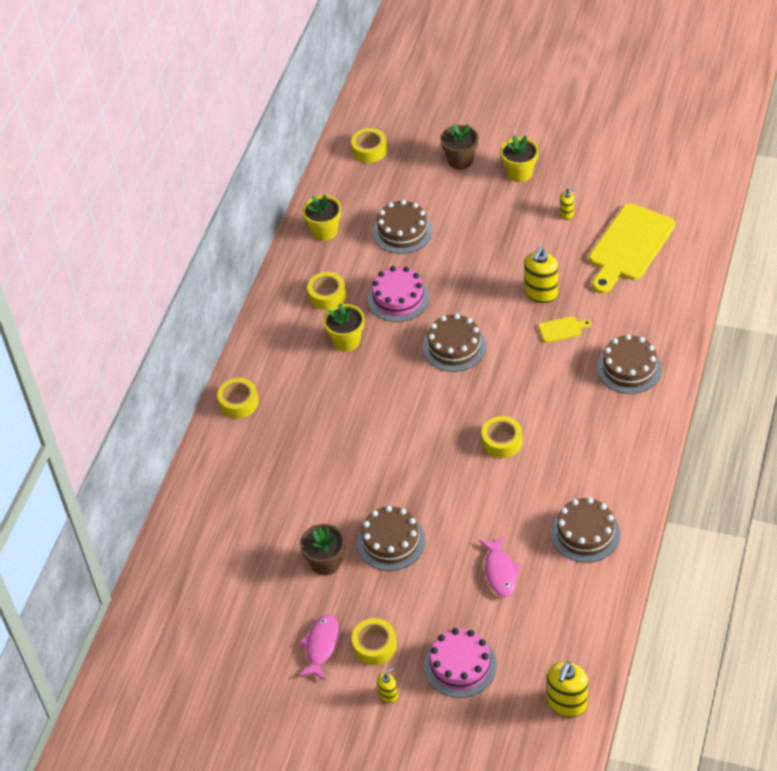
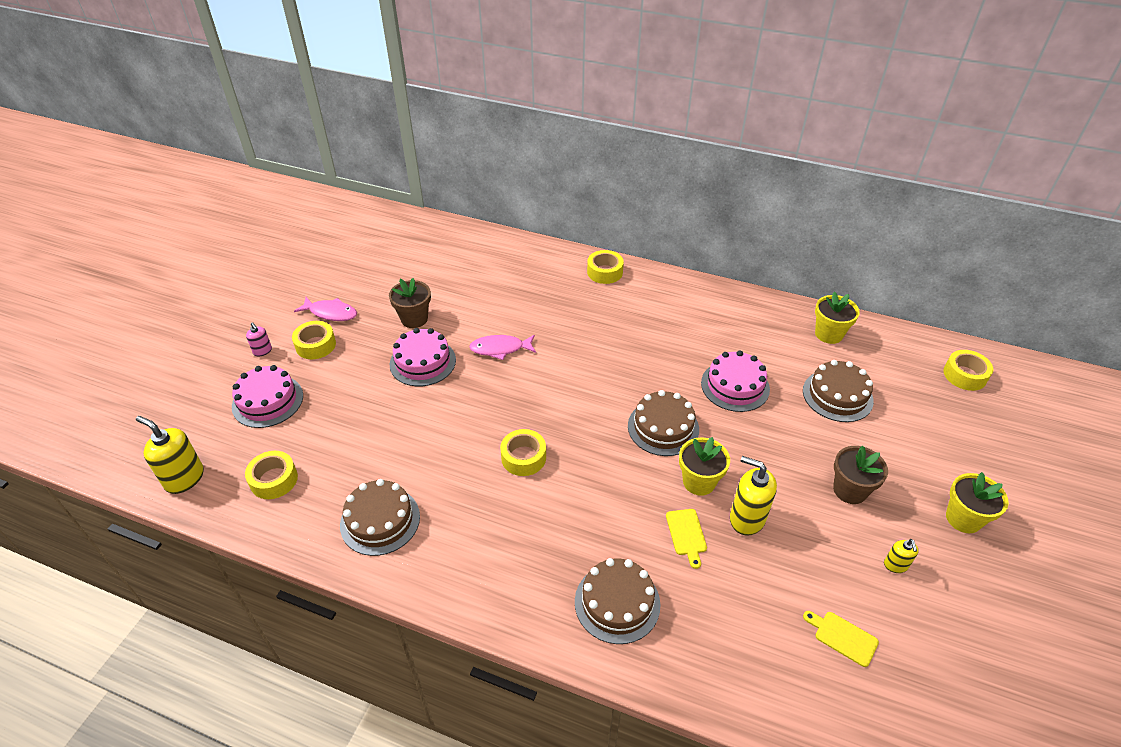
camera: 90 degrees right, 5 degrees down
yellow tape [307,272,346,310] -> yellow tape moved to [245,451,298,499]
yellow flower pot [324,303,364,352] -> yellow flower pot moved to [679,437,730,496]
brown cake [357,505,426,571] -> pink cake [390,328,456,386]
yellow soap dispenser [377,667,398,703] -> pink soap dispenser [246,322,272,357]
brown flower pot [441,123,479,170] -> brown flower pot moved to [833,445,888,504]
pink fish [479,536,520,597] -> pink fish moved to [469,335,536,360]
yellow cutting board [589,203,675,294] -> yellow cutting board [803,611,879,667], size x0.42

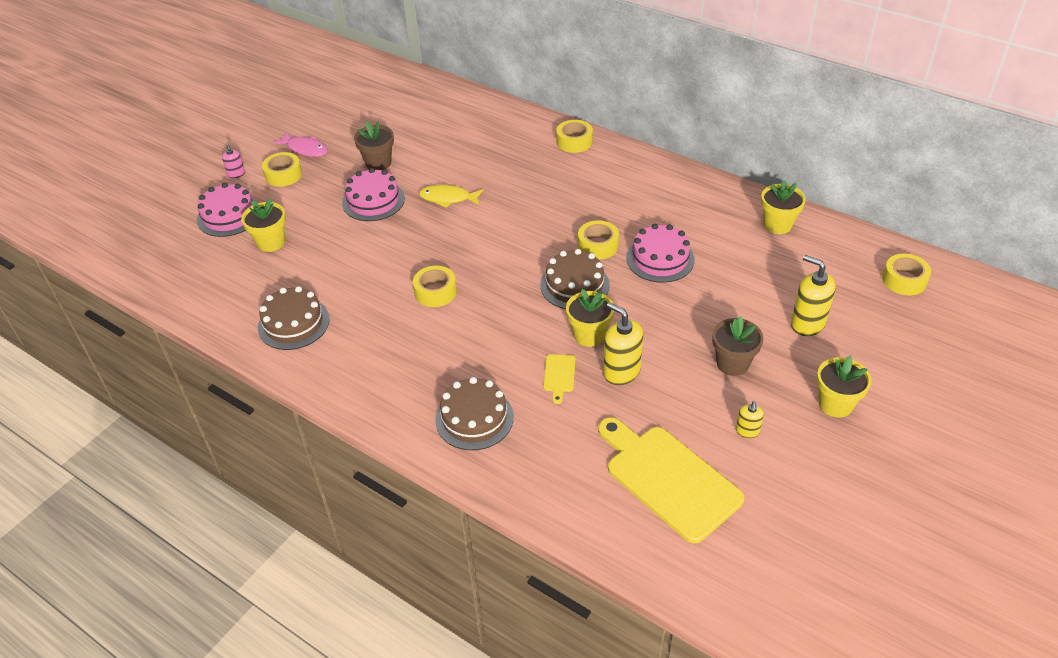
camera: 15 degrees right, 0 degrees up
yellow soap dispenser [136,416,204,494] -> yellow soap dispenser moved to [791,255,836,336]
yellow tape [245,451,298,499] -> yellow tape moved to [578,220,619,260]
pink fish [469,335,536,360] -> yellow fish [419,185,483,208]
brown cake [803,360,874,422] -> none
yellow cutting board [803,611,879,667] -> yellow cutting board [598,417,744,544], size x2.39
none -> yellow flower pot [241,199,286,252]

